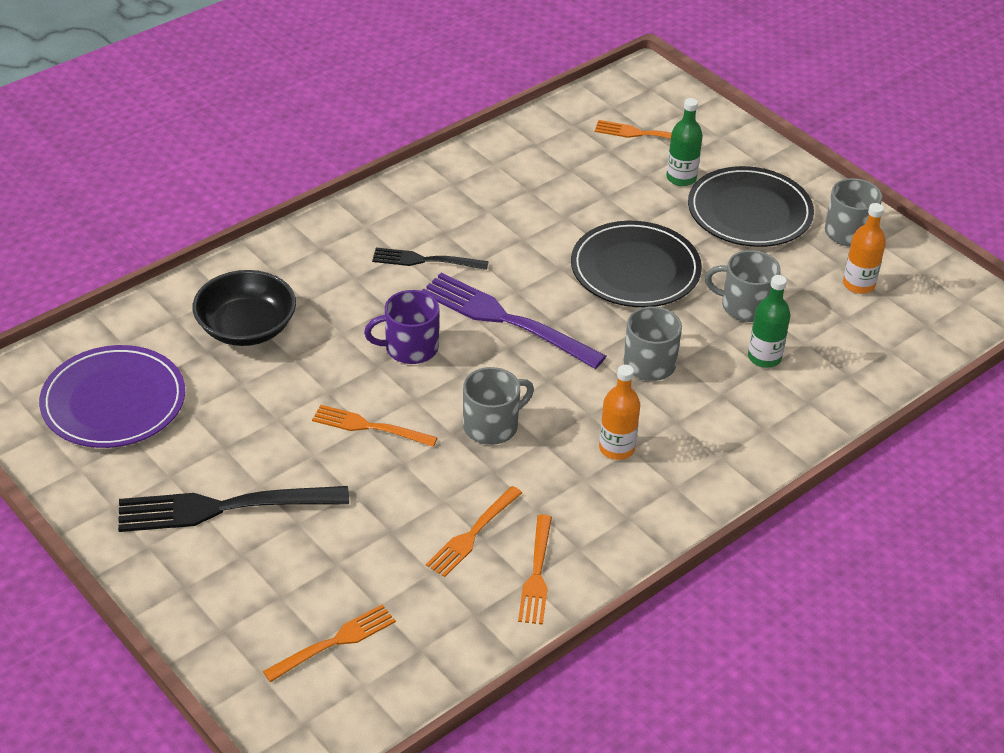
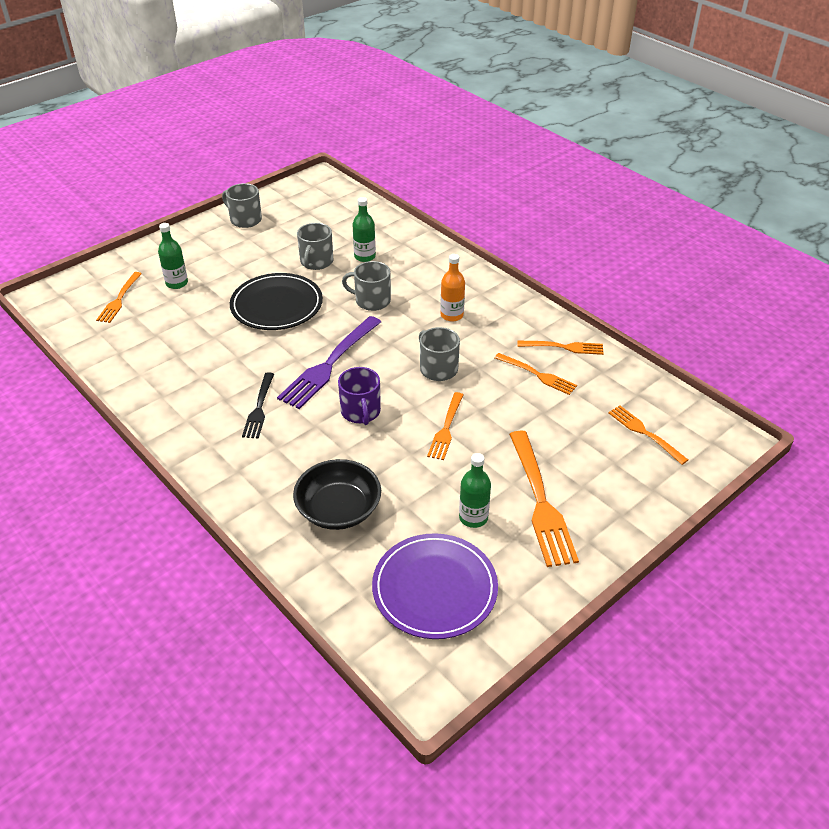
camera: 90 degrees left, 0 degrees up
black fork [118,486,349,532] -> orange fork [509,431,579,567]
black plate [688,166,814,247] -> none
orange bottle [843,203,886,294] -> none
none -> green bottle [459,453,491,528]

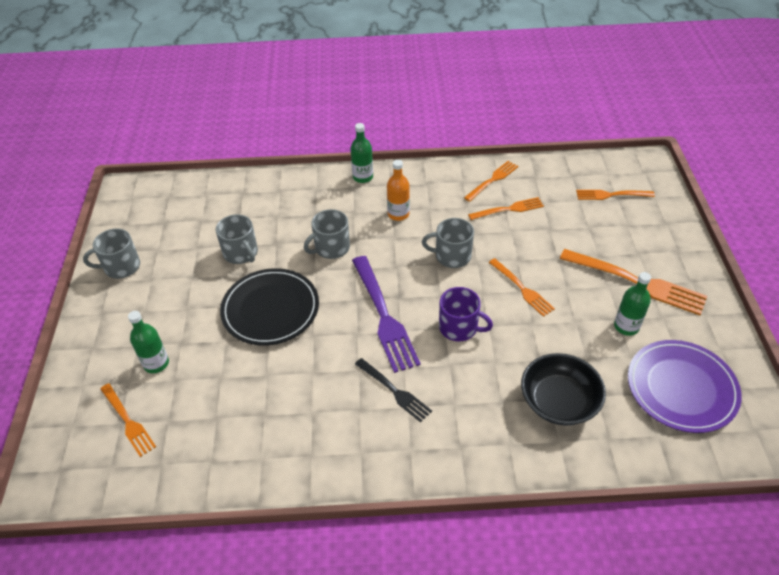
camera: 50 degrees left, 5 degrees up
green bottle [352,197,376,262] -> green bottle moved to [350,123,373,183]

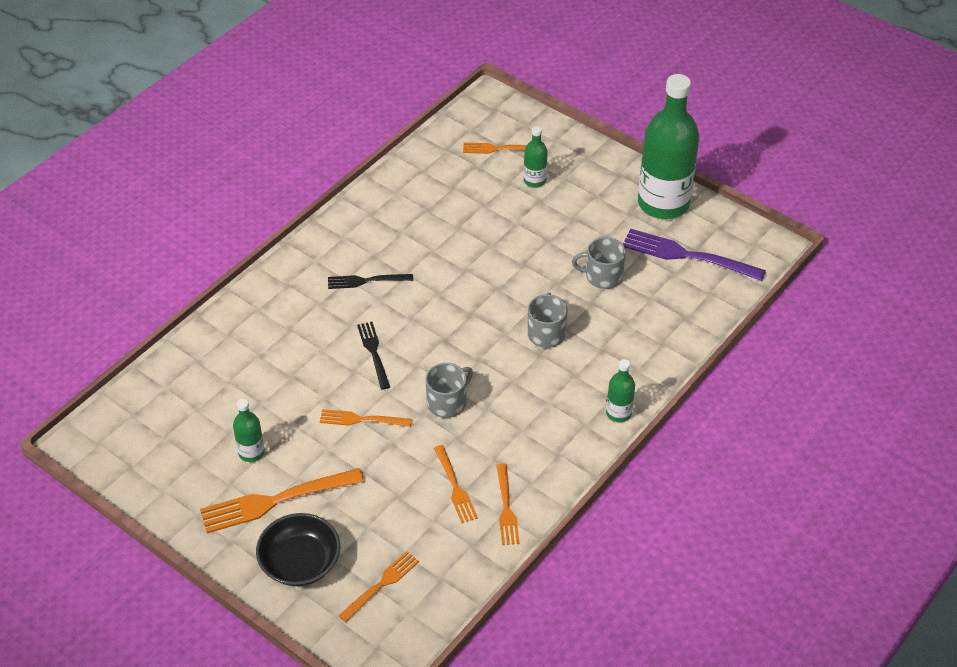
camera: 130 degrees right, 0 degrees up
grey mug [83,228,140,279] -> green bottle [638,74,699,219]
black plate [220,268,319,345] -> none
purple fork [352,256,421,373] -> purple fork moved to [623,229,766,281]
orange bottle [387,160,410,221] -> none
purple mug [439,287,493,341] -> black fork [357,322,390,390]
orange fork [468,197,544,220] -> orange fork turned 45 degrees counterclockwise [434,445,478,523]
black bowl [521,353,606,425] -> black bowl moved to [256,513,340,586]
purple plate [628,340,742,433] -> none

